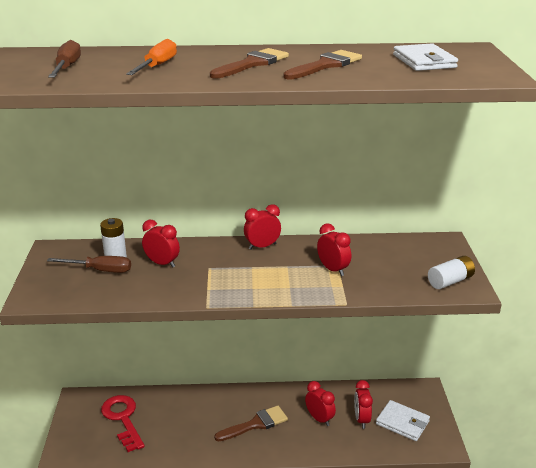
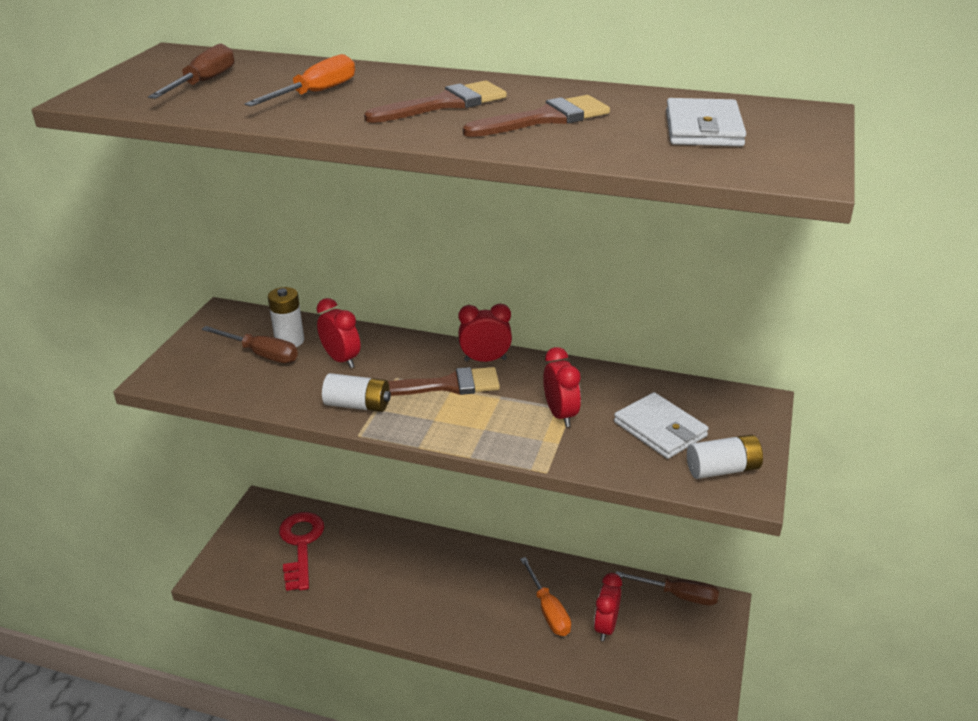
camera: 20 degrees right, 5 degrees up
brown brush [214,406,288,442] -> brown brush moved to [388,367,500,396]
red clock [305,381,336,426] -> orange screwdriver [520,557,571,636]
white wallet [376,400,430,441] -> white wallet moved to [614,392,709,459]
none -> white battery [322,373,391,412]
none -> brown screwdriver [616,571,719,605]

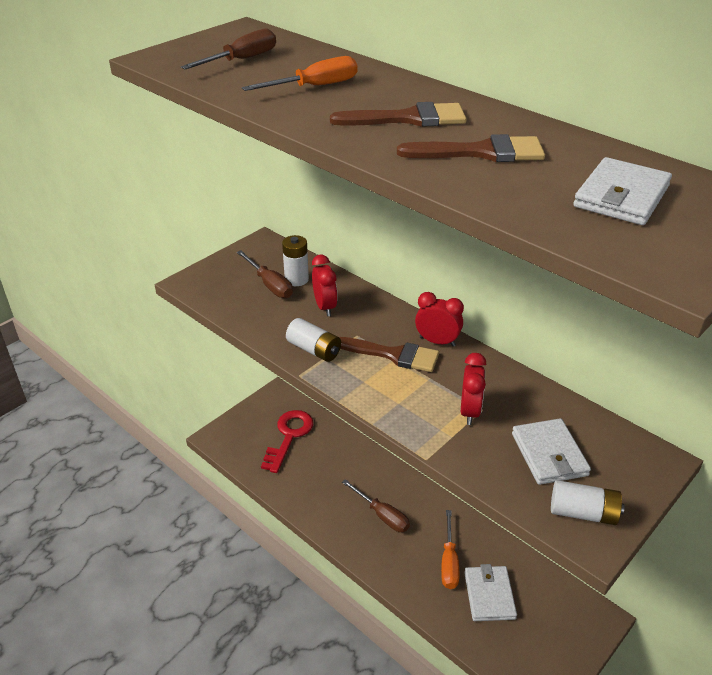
camera: 25 degrees right, 5 degrees up
red clock [594,573,622,641] -> white wallet [464,564,517,621]
brown screwdriver [616,571,719,605] -> brown screwdriver moved to [342,479,410,532]

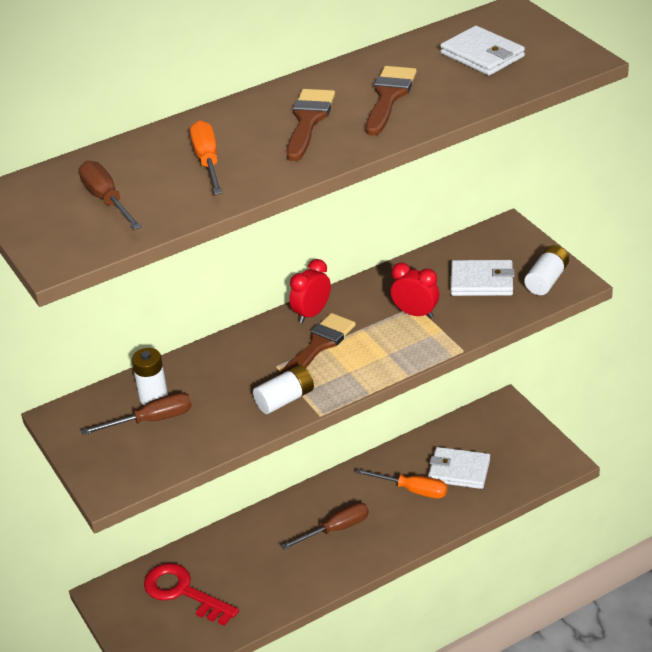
camera: 70 degrees left, 0 degrees up
red clock [312,254,338,317] -> none

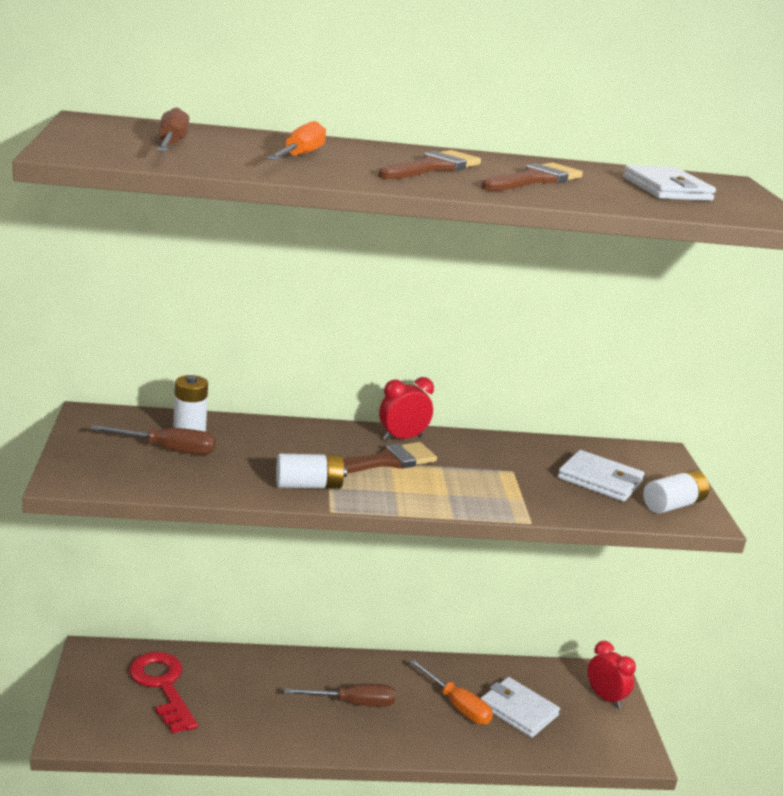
camera: 20 degrees right, 15 degrees down
red clock [391,262,439,318] -> red clock moved to [588,641,636,708]

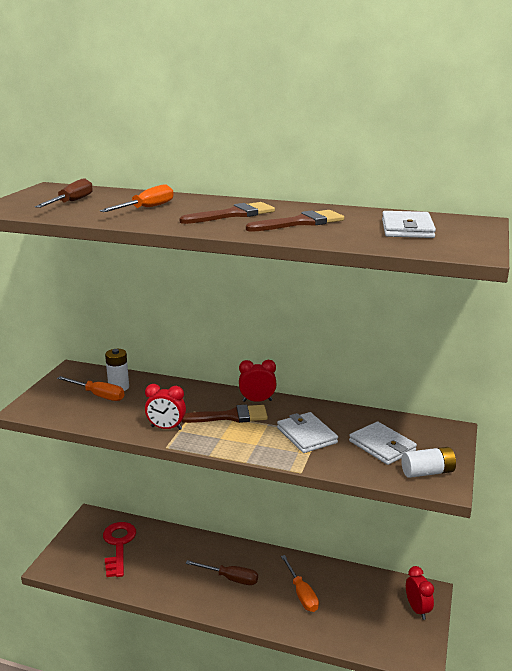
camera: 25 degrees right, 0 degrees up
brown screwdriver [90,425,216,455] -> orange screwdriver [57,376,125,401]
white battery [276,454,347,489] -> red clock [145,384,186,430]
white wallet [480,677,560,738] -> white wallet moved to [277,412,338,453]

